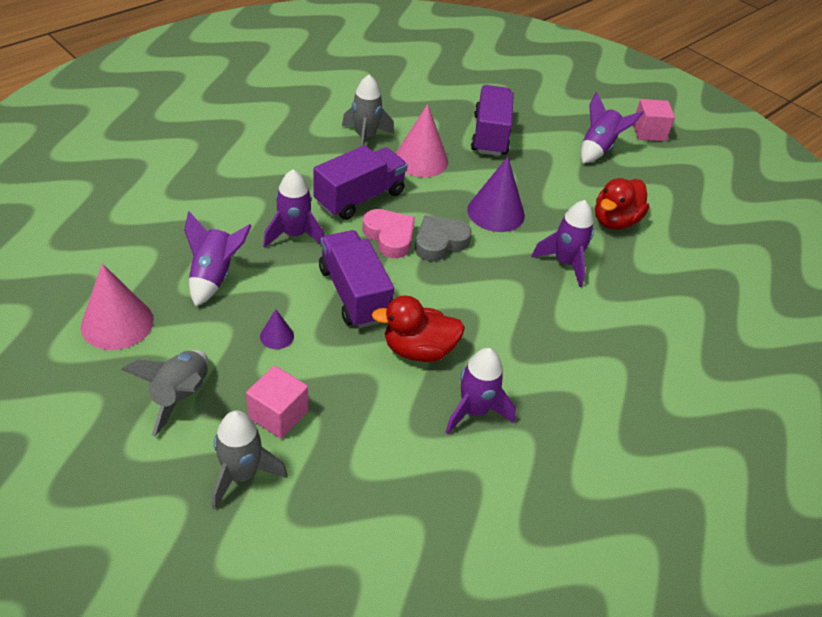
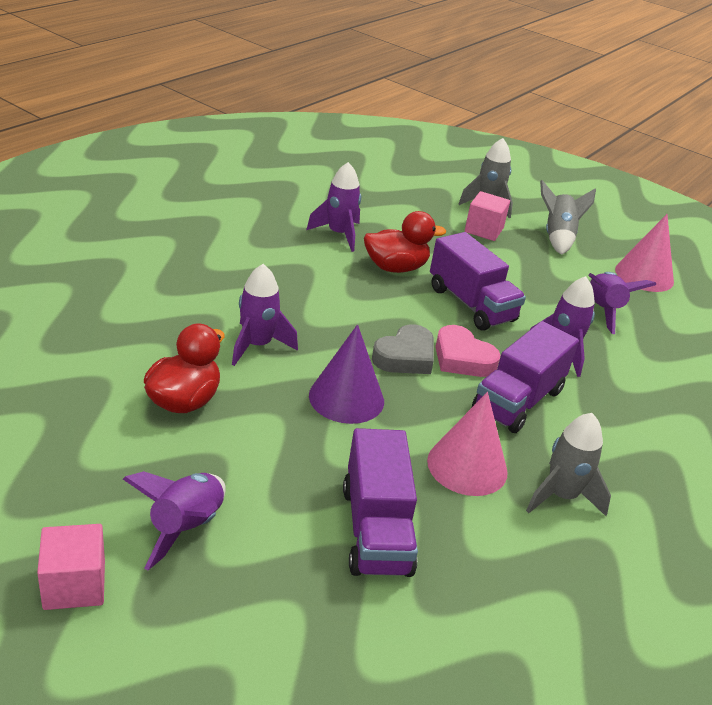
camera: 170 degrees right, 10 degrees down
purple cone [260,309,294,349] -> none

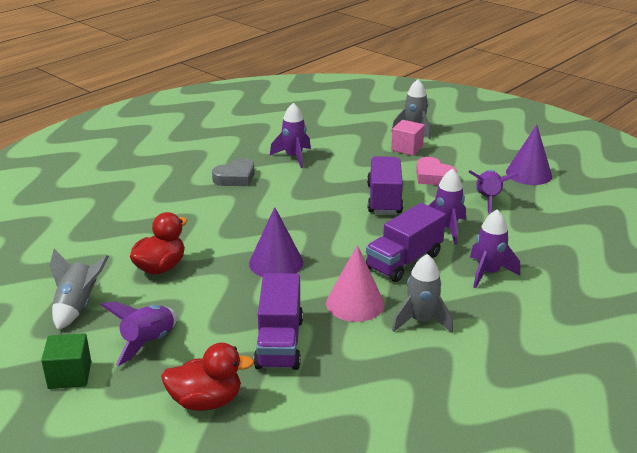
camera: 10 degrees right, 5 degrees down
pink cube [37,524,105,610] -> green cube [41,333,91,389]
purple rocket [232,264,298,366] -> purple rocket moved to [470,209,520,289]
red duck [364,211,446,273] -> red duck moved to [161,343,254,411]
grey heart [372,324,434,374] -> grey heart moved to [212,158,255,186]
purple truck [430,232,526,331] -> purple truck turned 150 degrees counterclockwise [367,156,403,214]
pink heart [435,325,500,377] -> pink heart moved to [416,157,457,185]
grey rocket [540,180,596,255] -> grey rocket moved to [50,249,109,330]
pink cone [615,214,674,292] -> purple cone [506,125,552,185]

